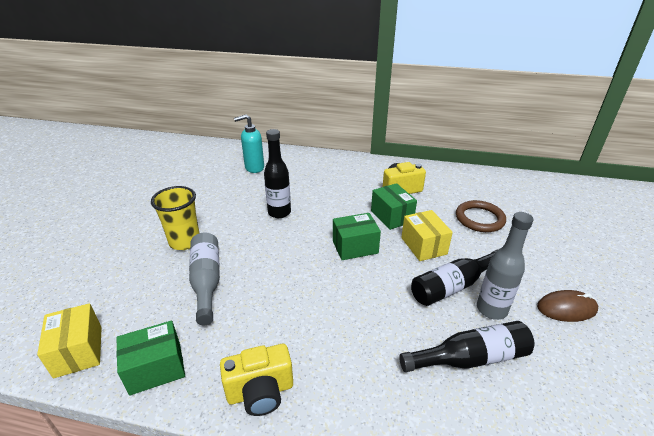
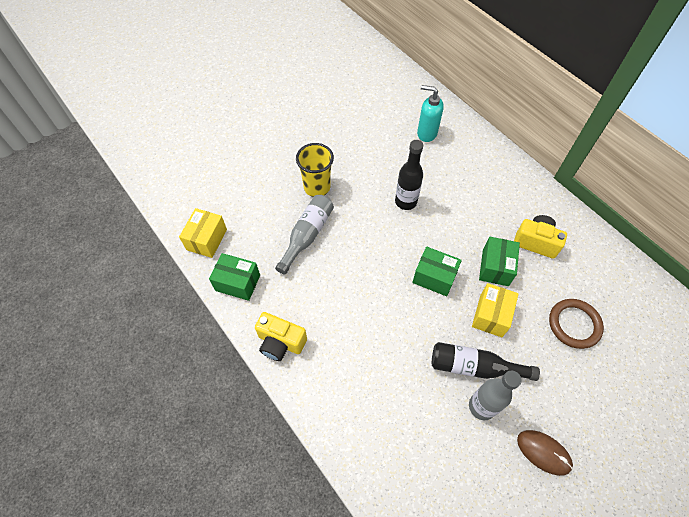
camera: 40 degrees right, 25 degrees up
black bottle [399,321,534,372] -> none

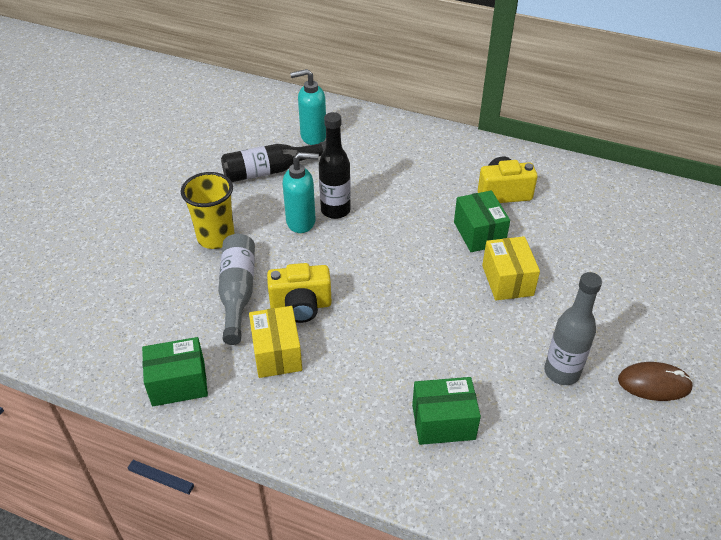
camera: 30 degrees left, 15 degrees down
yellow box [179,208,227,258] -> yellow box moved to [249,306,302,378]
yellow camera [255,312,307,361] -> yellow camera moved to [267,263,332,323]
green box [412,246,462,296] -> green box moved to [412,377,481,445]
black bottle [432,342,540,381] -> black bottle moved to [221,141,326,182]
brown ring [549,299,604,349] -> none
none -> turquoise soap dispenser [283,152,319,233]

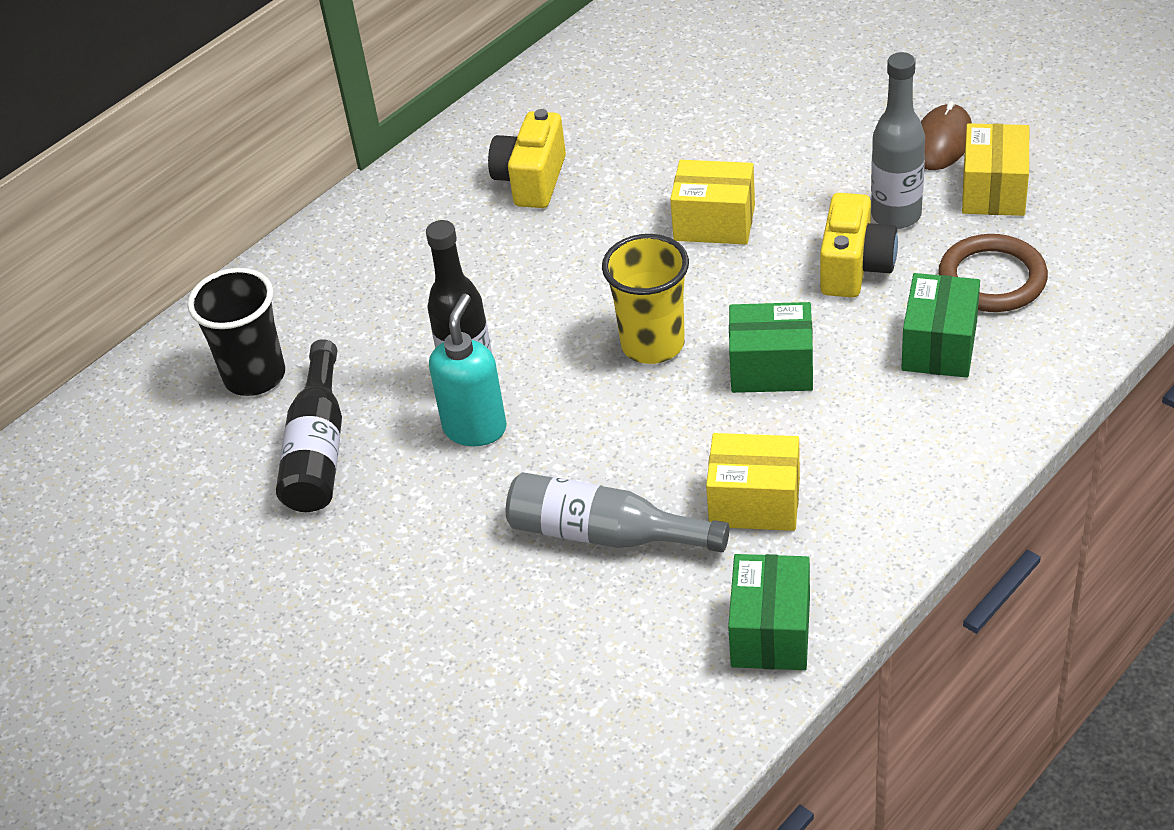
camera: 65 degrees left, 0 degrees up
yellow cup [181,172,235,249] -> yellow cup moved to [602,234,689,364]
yellow camera [267,263,332,323] -> yellow camera moved to [820,193,898,298]
turquoise soap dispenser [290,69,326,145] -> black cup [188,268,285,396]
green box [454,190,510,252] -> green box moved to [729,302,813,393]
none -> brown ring [938,234,1048,312]
none -> yellow box [962,123,1029,216]

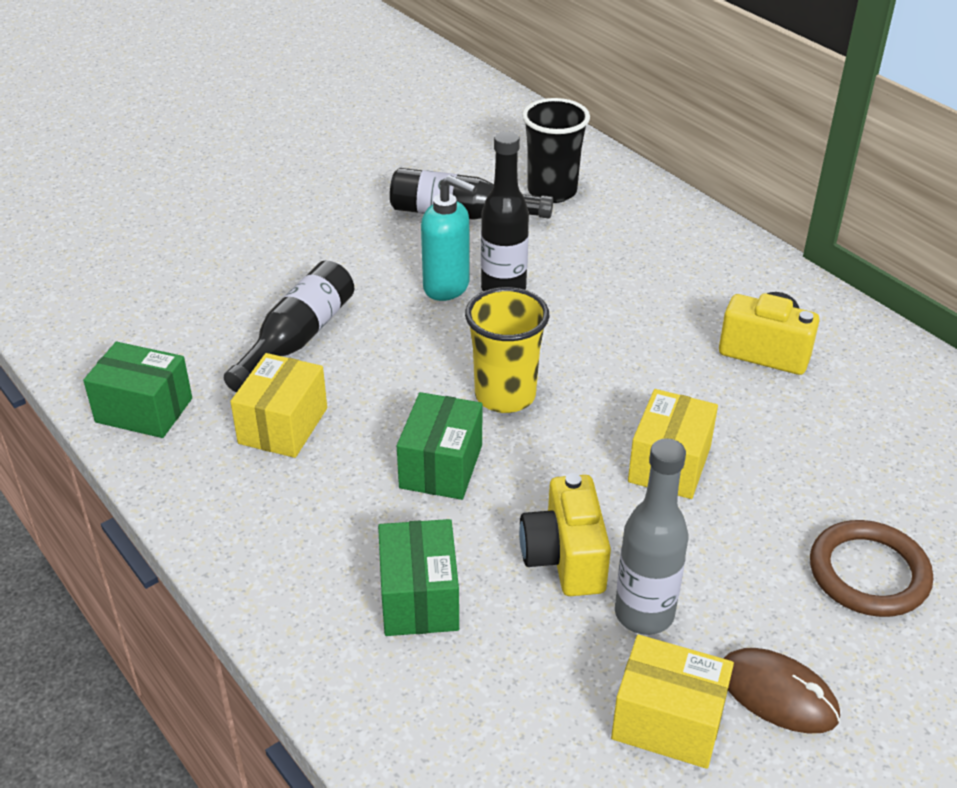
camera: 95 degrees right, 5 degrees down
grey bottle [506,472,729,552] -> black bottle [224,260,354,392]
yellow camera [820,193,898,298] -> yellow camera turned 60 degrees clockwise [519,473,611,596]
green box [901,273,980,378] -> green box turned 60 degrees clockwise [378,519,459,636]
brown ring [938,234,1048,312] -> brown ring moved to [810,520,933,617]

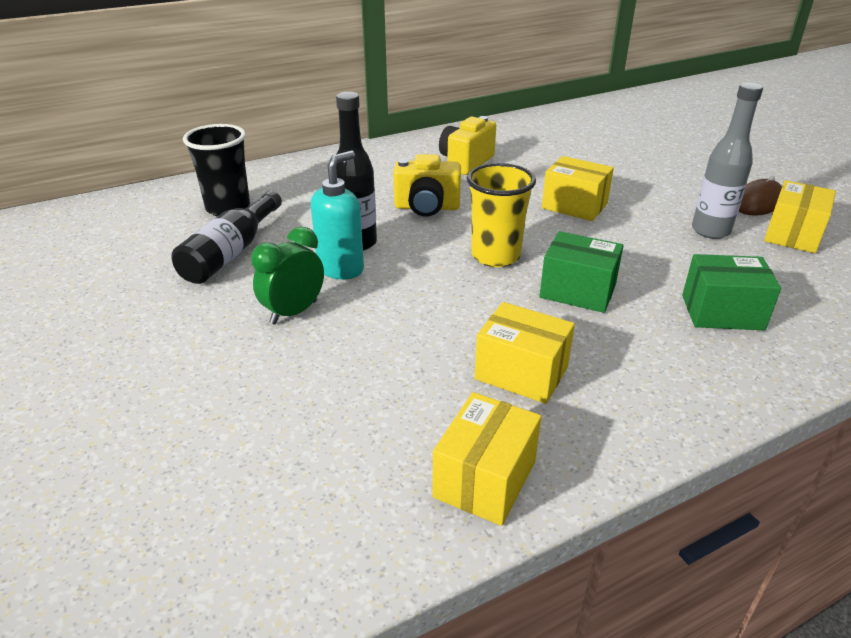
camera: 80 degrees left, 5 degrees down
green box [83,342,192,438] -> yellow box [432,392,542,526]
black bottle [224,260,354,392] -> none
yellow camera [519,473,611,596] -> yellow camera moved to [393,154,461,217]
brown ring [810,520,933,617] -> none
none -> green clock [251,226,324,325]

